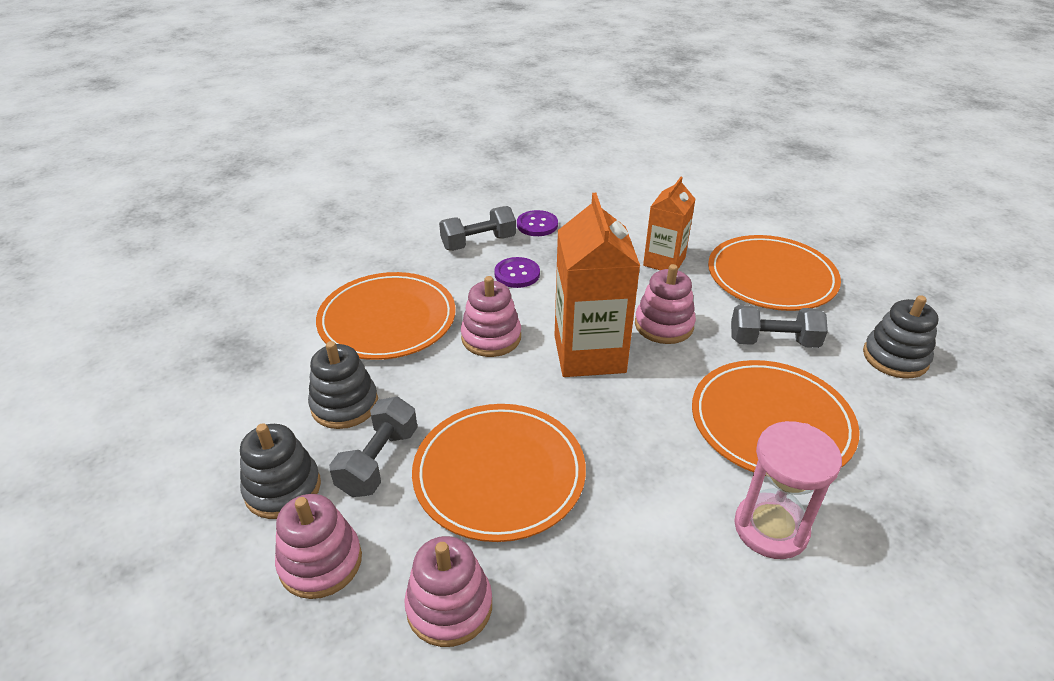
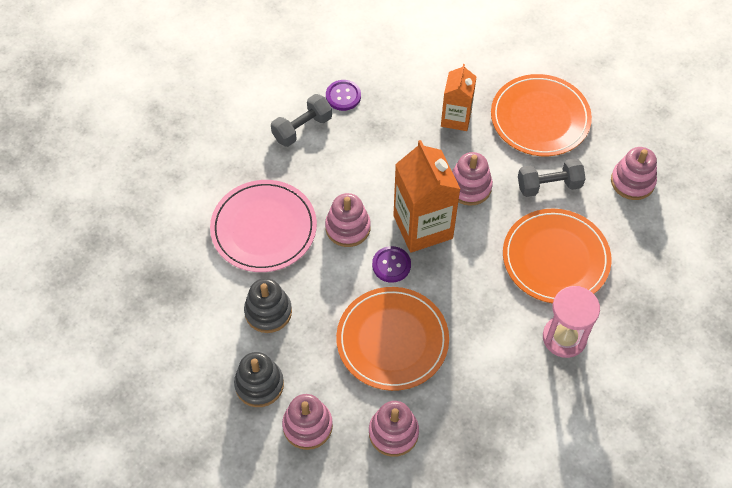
camera: 15 degrees left, 20 degrees up
orange plate [316,272,456,360] -> pink plate [210,180,317,272]
grey dumbbell [329,396,418,497] -> none
purple button [494,257,540,288] -> purple button moved to [372,246,411,283]
grey stacking toy [863,295,939,378] -> pink stacking toy [611,147,657,200]

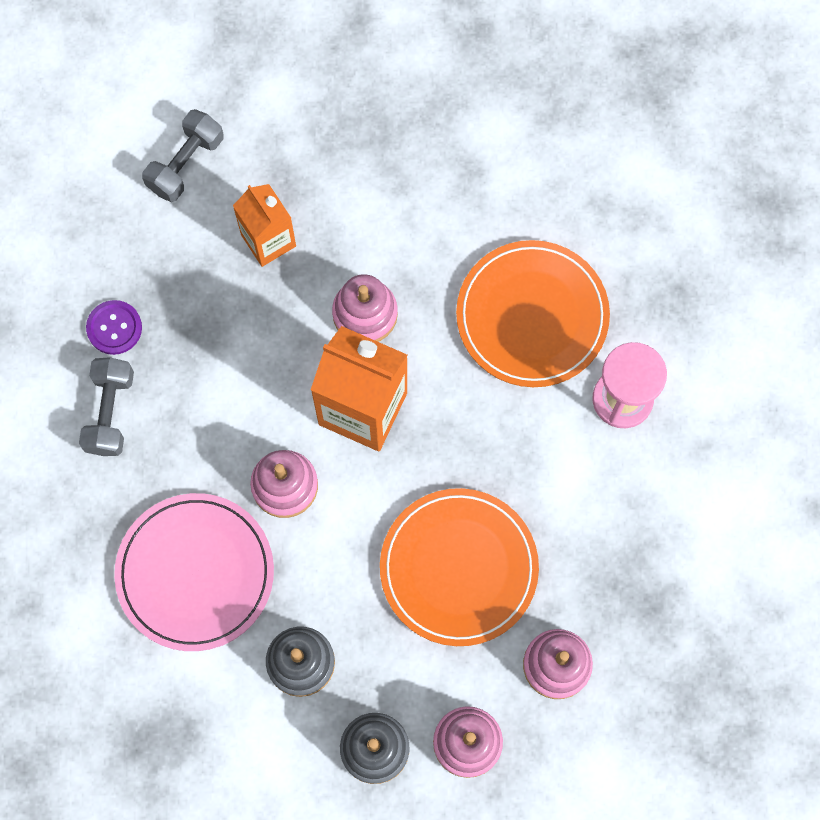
camera: 45 degrees left, 15 degrees up
purple button [372,246,411,283] -> none
orange plate [491,74,592,156] -> none
grey dumbbell [518,158,586,197] -> grey dumbbell moved to [142,109,223,202]
pink stacking toy [611,147,657,200] -> none

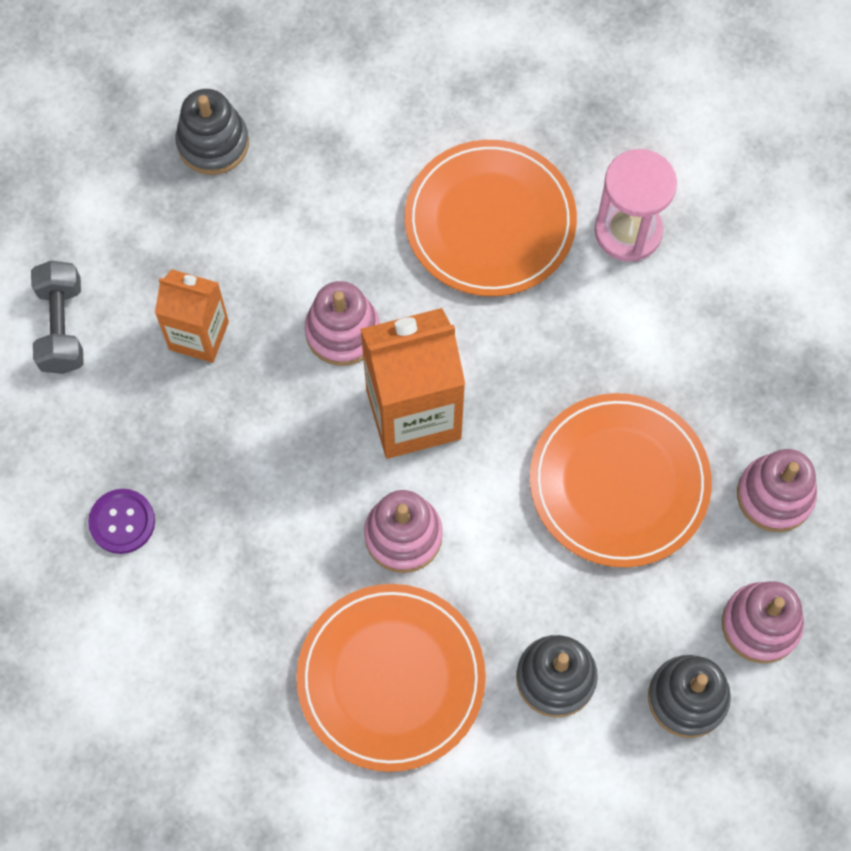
camera: 40 degrees left, 5 degrees down
grey dumbbell [79,357,134,456] -> none
pink plate [114,493,274,651] -> orange plate [296,584,486,772]
none -> grey stacking toy [176,89,249,175]

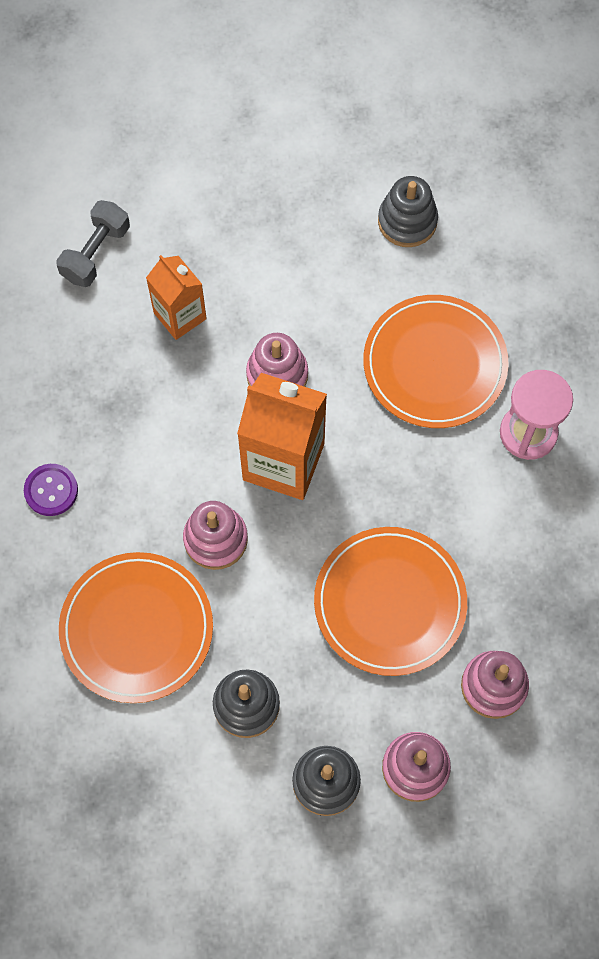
camera: 35 degrees right, 0 degrees up
purple button [88,489,155,554] -> purple button moved to [24,464,78,516]
grey stacking toy [176,89,249,175] -> grey stacking toy moved to [378,176,438,247]

